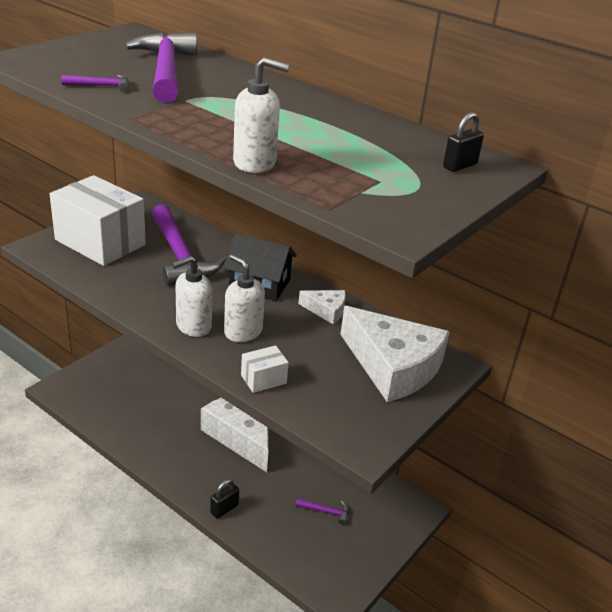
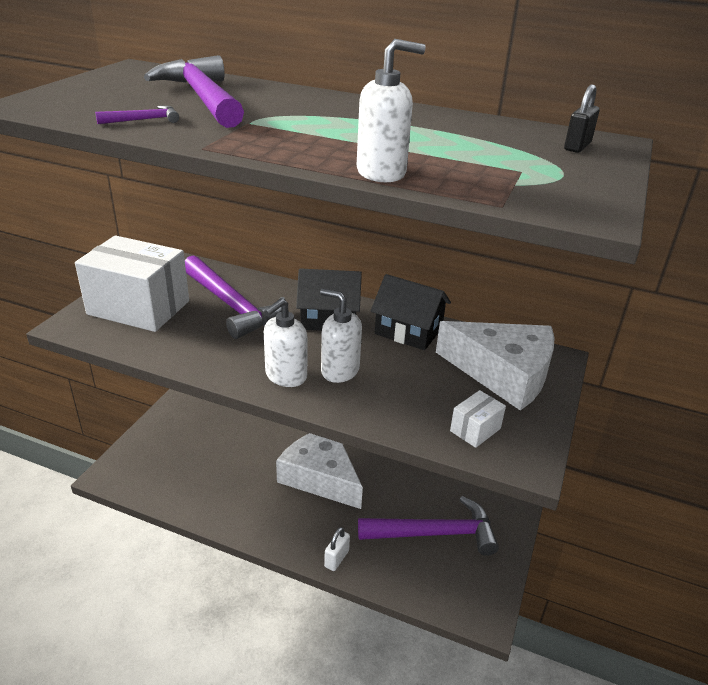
camera: 15 degrees left, 0 degrees up
black padlock [210,479,239,519] -> white padlock [324,527,350,571]
white box [241,345,289,393] -> white box moved to [450,390,506,448]
purple hammer [295,498,349,525] -> purple hammer [358,496,499,556], size x2.46
white cheese [298,290,346,324] -> black house [371,274,451,350]

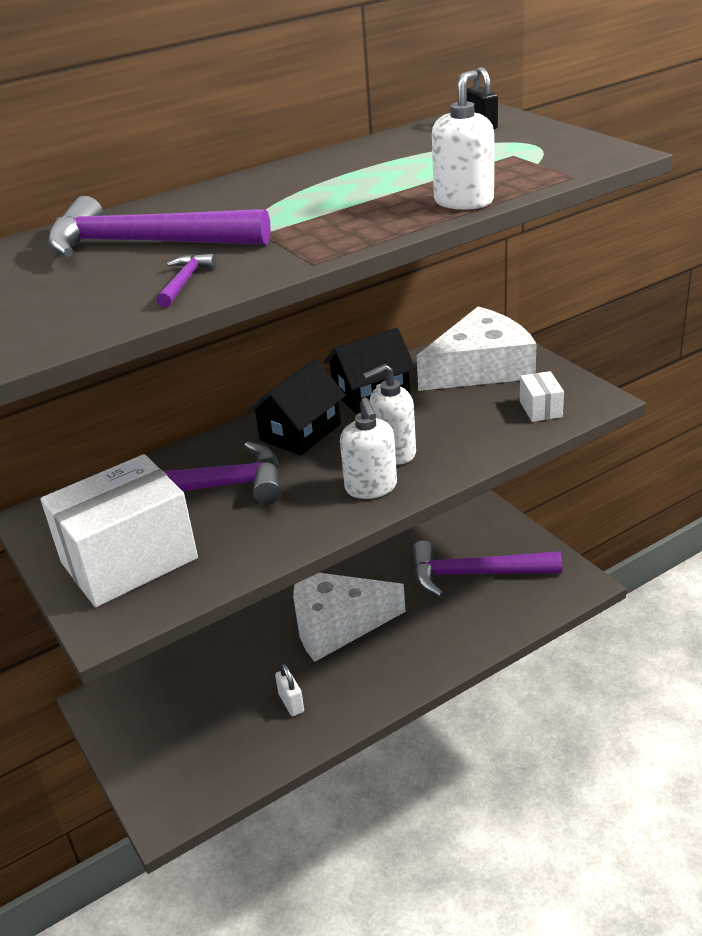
camera: 50 degrees left, 0 degrees up
white padlock [324,527,350,571] -> white padlock moved to [275,664,304,716]
purple hammer [358,496,499,556] -> purple hammer turned 120 degrees counterclockwise [412,540,562,597]

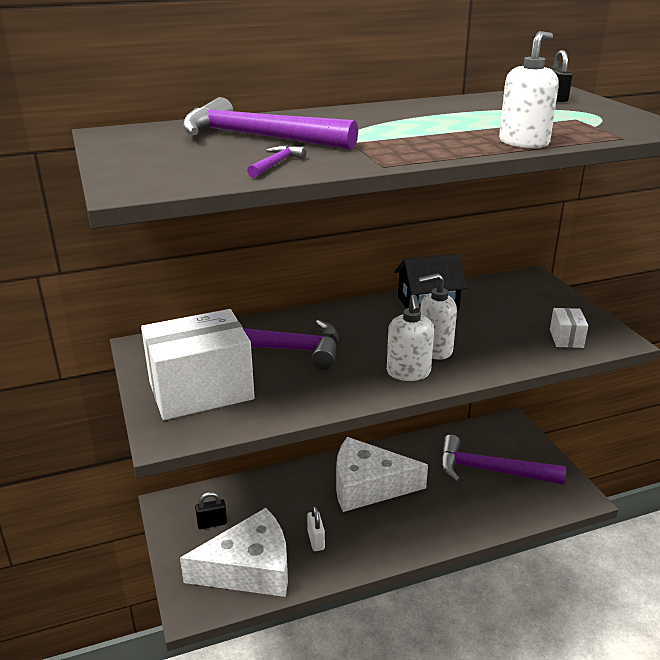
camera: 10 degrees right, 5 degrees down
black house [247,359,346,456] -> none
white cheese [417,307,537,391] -> white cheese moved to [180,508,288,597]
none -> black padlock [195,492,227,529]

